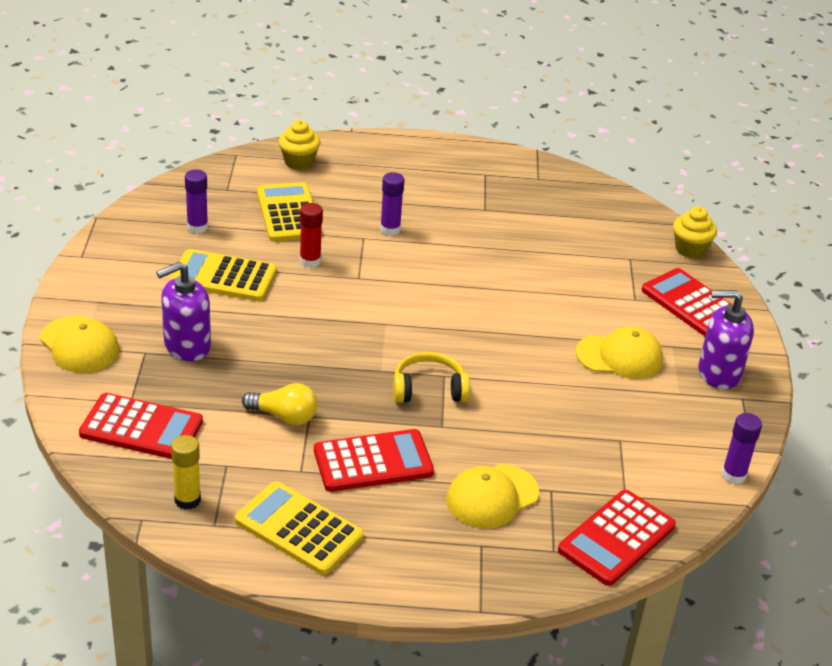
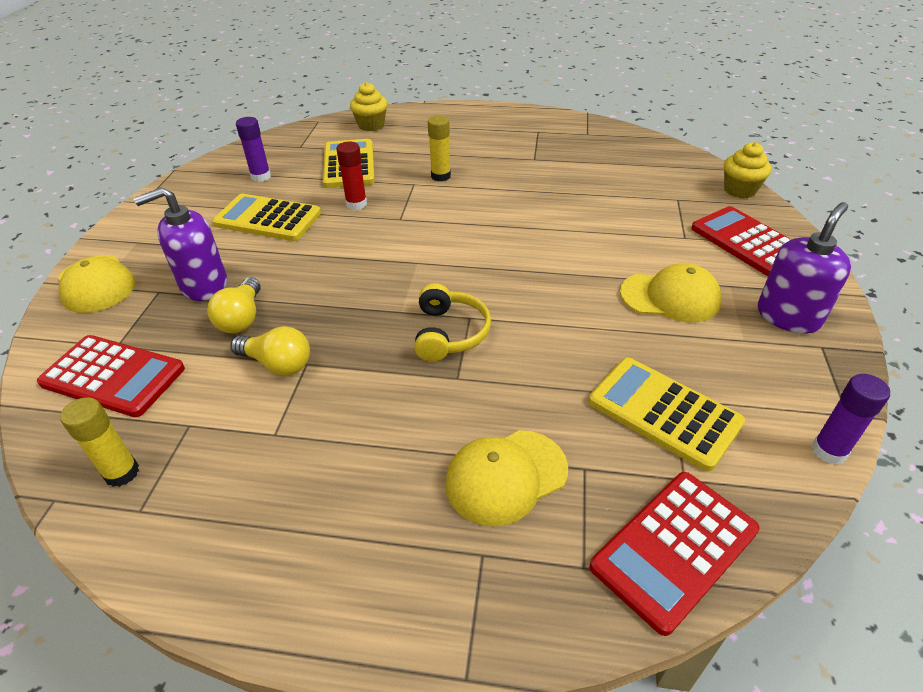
camera: 10 degrees right, 5 degrees up
yellow calculator [235,481,364,575] -> yellow calculator moved to [588,358,745,471]
red calculator [314,429,434,492] -> none
purple glue stick [380,172,404,235] -> yellow glue stick [428,116,451,182]
yellow headphones [393,352,470,403] -> yellow headphones turned 90 degrees clockwise [414,283,491,362]
purple soap dispenser [699,290,754,389] -> purple soap dispenser turned 120 degrees clockwise [758,202,851,334]
none -> yellow light bulb [207,277,261,333]

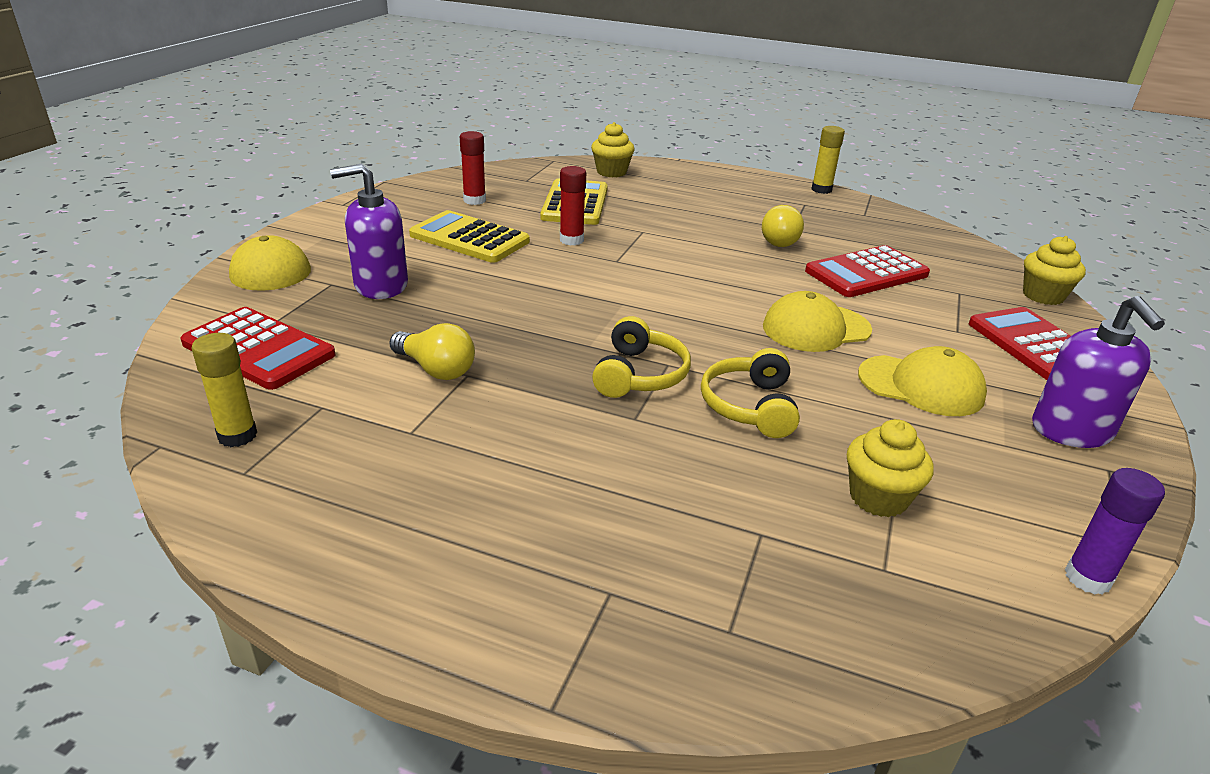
camera: 10 degrees right, 10 degrees down
yellow light bulb [207,277,261,333] -> yellow light bulb moved to [762,205,804,247]
purple glue stick [236,117,271,182] -> red glue stick [460,131,486,205]
yellow glue stick [428,116,451,182] -> yellow glue stick moved to [811,126,845,194]
yellow cap [445,430,568,527] -> yellow cap moved to [763,291,872,352]
yellow calculator [588,358,745,471] -> yellow cupcake [847,419,934,517]
red calculator [589,472,760,636] -> red calculator moved to [805,245,930,297]
purple soap dispenser [758,202,851,334] -> purple soap dispenser turned 120 degrees clockwise [1032,296,1165,448]
none -> yellow headphones [701,348,800,438]

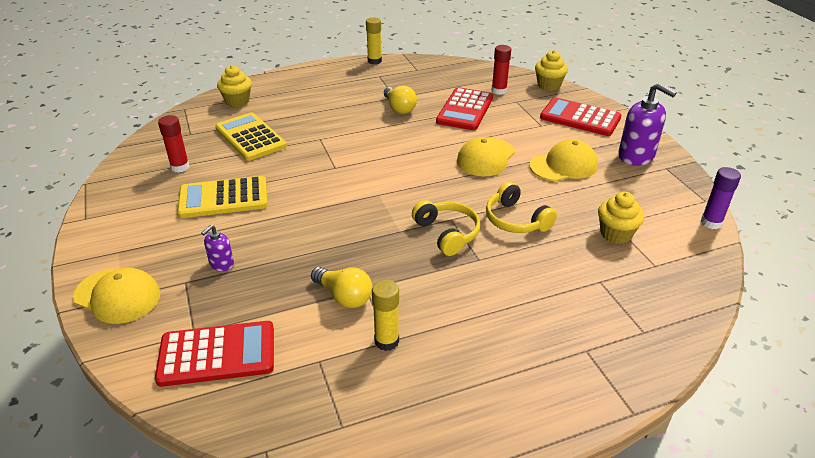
camera: 40 degrees left, 5 degrees up
yellow glue stick [191,333,257,447] -> yellow glue stick moved to [372,280,399,351]
purple soap dispenser [330,163,408,299] -> purple soap dispenser [201,225,234,271], size x0.52
yellow light bulb [389,323,475,380] -> yellow light bulb turned 45 degrees clockwise [311,267,372,308]
red glue stick [560,166,586,245] -> red glue stick moved to [491,45,511,95]

